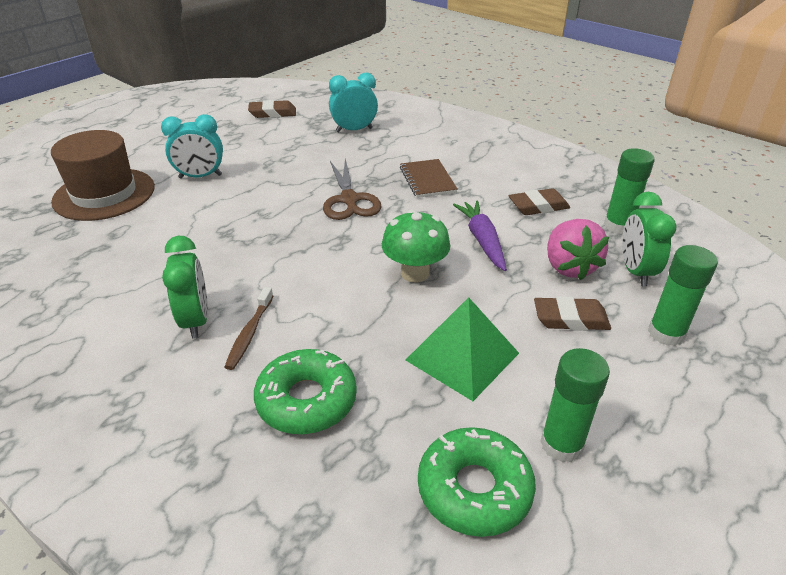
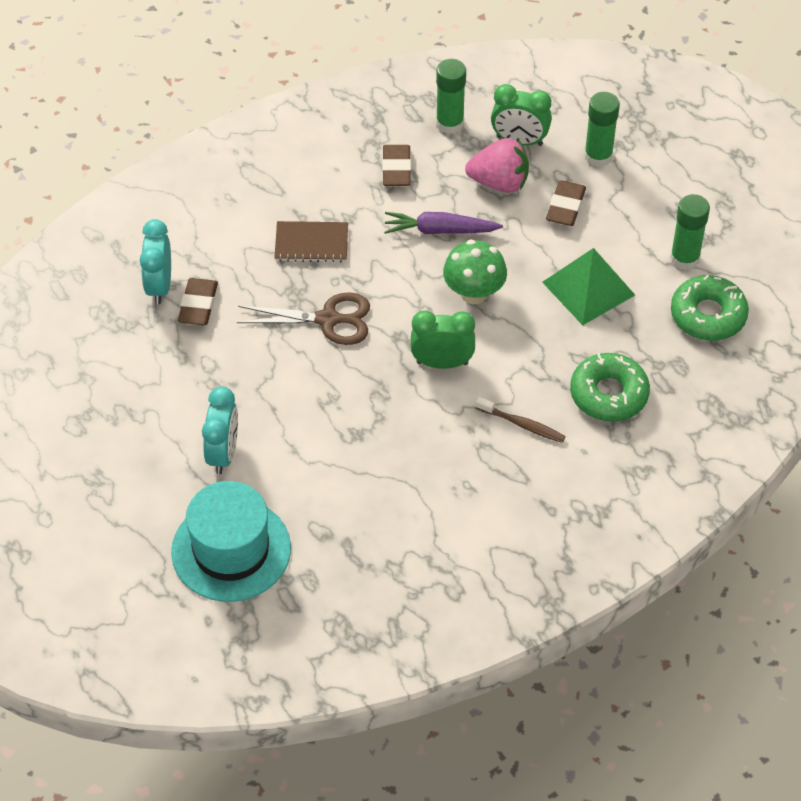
camera: 75 degrees left, 15 degrees up
brown hat [51,130,155,221] -> turquoise hat [171,481,291,602]
green clock [162,236,208,339] -> green clock moved to [411,311,475,369]
brown eraser [248,100,296,118] -> brown eraser moved to [178,278,218,325]

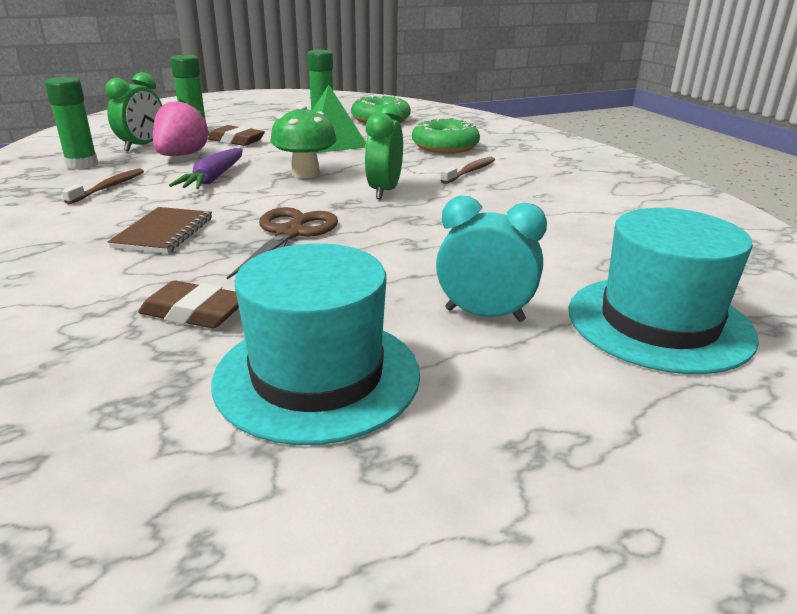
camera: 80 degrees left, 25 degrees down
turquoise clock [140,219,171,304] -> none
brown eraser [382,145,411,186] -> brown toothbrush [62,168,144,204]
none -> turquoise hat [211,243,420,445]

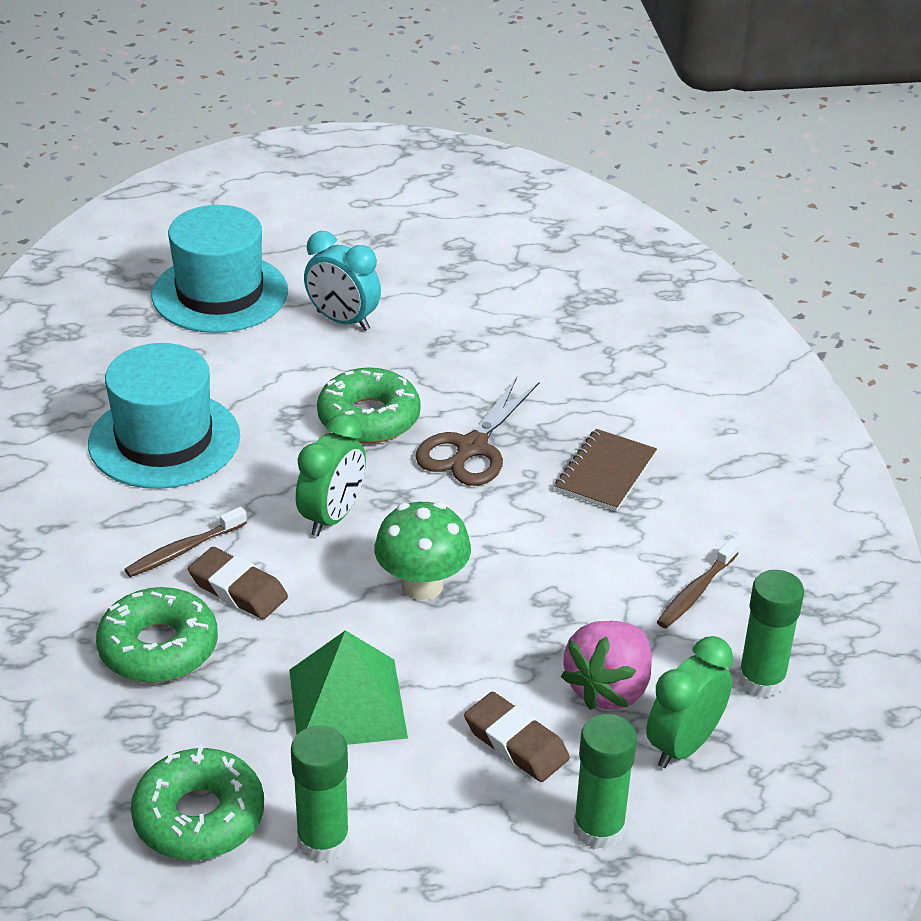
camera: 165 degrees left, 10 degrees up
brown eraser [138,281,239,328] -> brown eraser moved to [188,547,288,619]
purple carrot [169,148,243,189] -> none
turquoise hat [211,243,420,445] -> turquoise hat moved to [88,343,240,489]
none -> green donut [317,367,421,443]

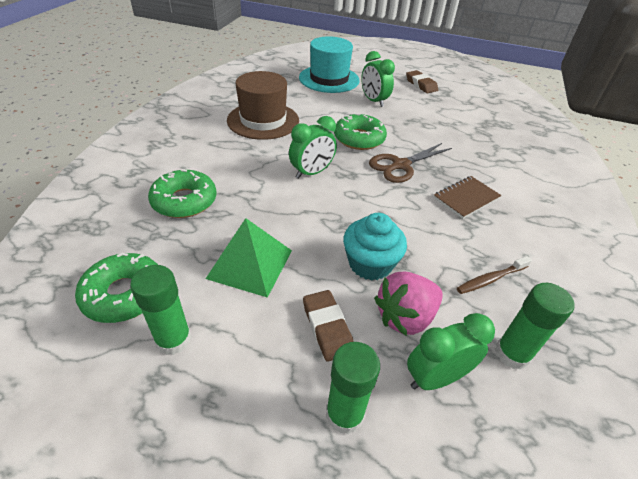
camera: 25 degrees right, 5 degrees up
turquoise hat [88,343,240,489] -> brown hat [227,71,299,140]
brown toothbrush [124,507,247,577] -> none
brown eraser [188,547,288,619] -> brown eraser moved to [406,70,438,93]
turquoise clock [304,231,381,331] -> green clock [361,51,395,107]
green mushroom [374,502,471,600] -> none
none -> turquoise cupcake [343,213,407,280]

